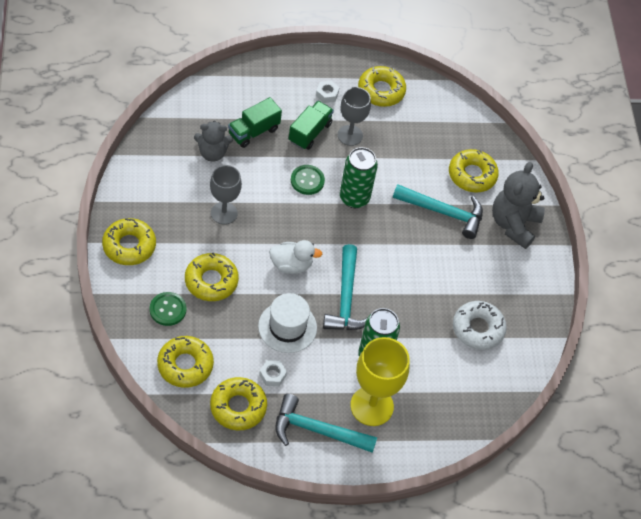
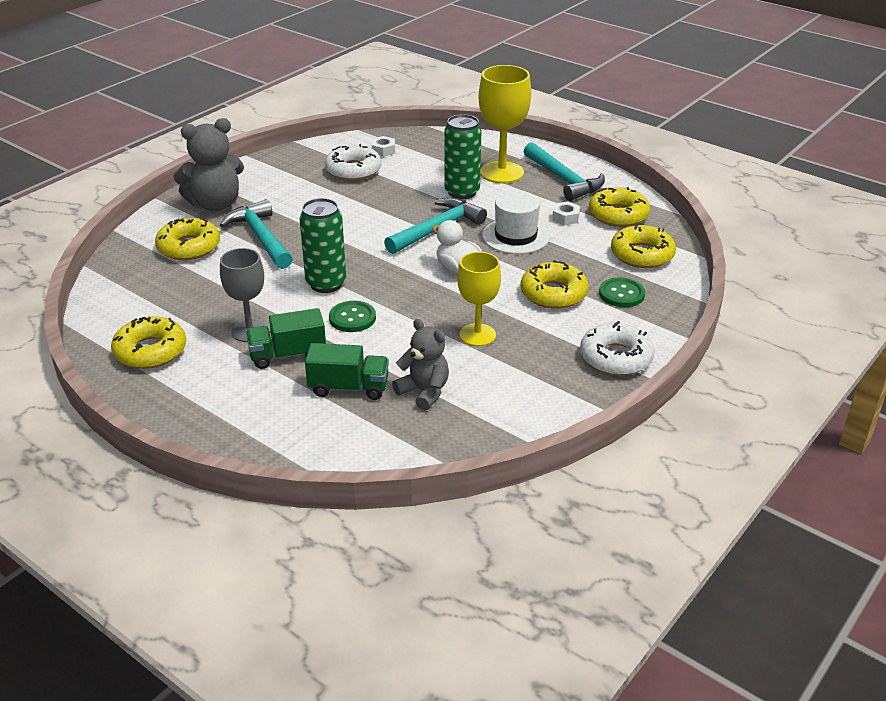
camera: 130 degrees left, 20 degrees down
yellow donut [102,218,156,265] -> white donut [580,321,655,376]
grey goblet [210,165,242,225] -> yellow goblet [457,252,501,346]
white nut [316,81,339,103] -> white nut moved to [372,136,395,157]

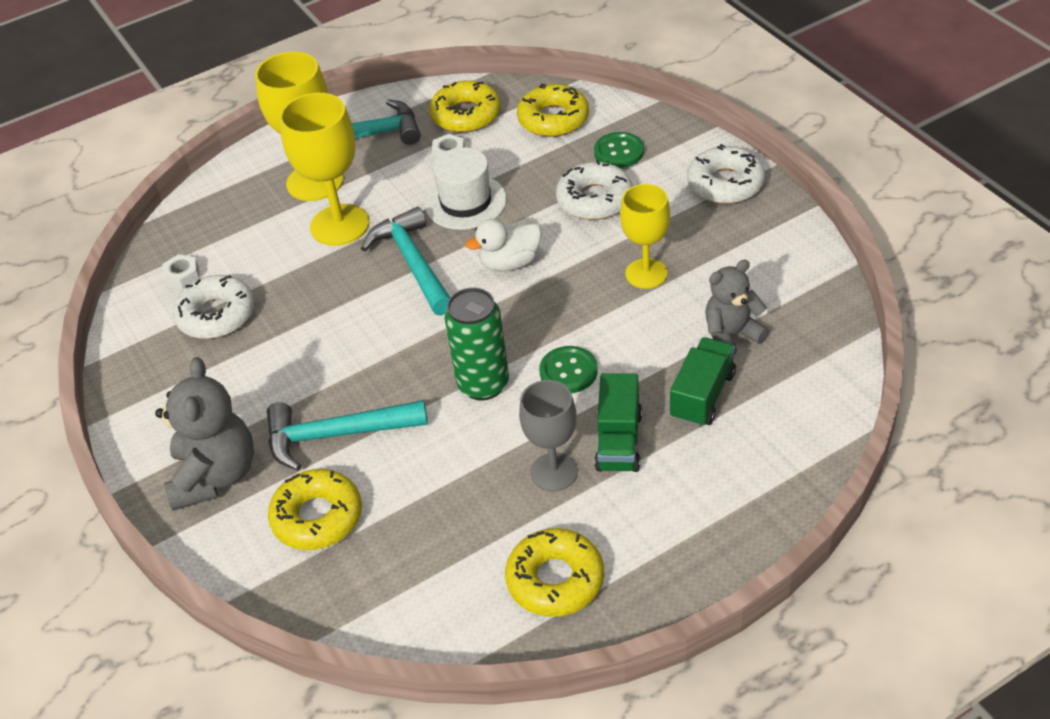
camera: 65 degrees left, 10 degrees up
green can [444,114,482,199] -> yellow goblet [279,93,369,246]
yellow donut [521,260,589,309] -> white donut [556,160,633,220]

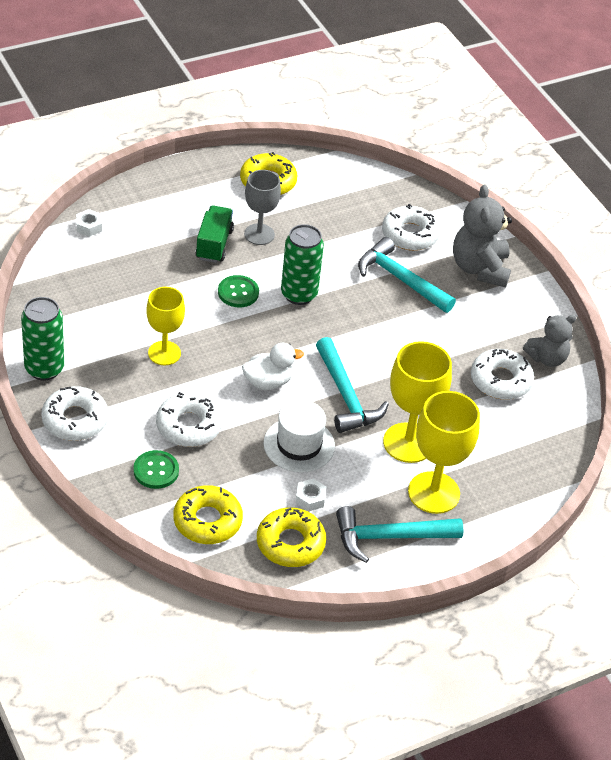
camera: 175 degrees right, 0 degrees up
white nut [162,254,200,290] -> white nut moved to [76,209,102,236]
turquoise hammer [267,400,428,471] -> turquoise hammer turned 135 degrees counterclockwise [358,237,456,313]
yellow donut [268,469,362,550] -> white donut [382,204,441,251]
green truck [670,337,736,427] -> none
grey teddy bear [705,260,769,356] -> grey teddy bear moved to [523,314,577,367]
none -> green can [21,297,64,380]

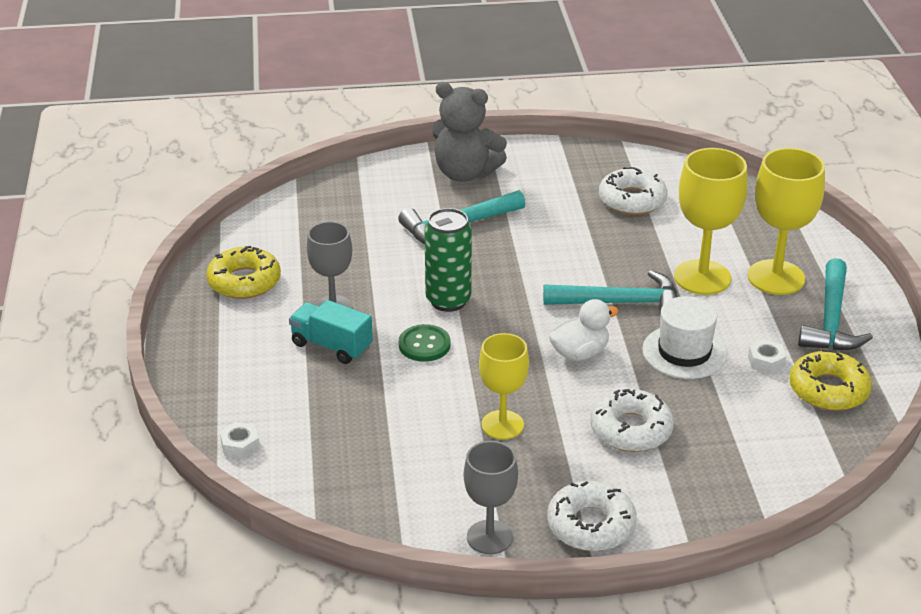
camera: 65 degrees left, 10 degrees down
green can [21,297,64,380] -> grey goblet [464,441,518,554]
green button [133,450,179,489] -> none
yellow donut [174,485,243,544] -> none
green truck [195,205,234,263] -> turquoise truck [289,300,373,364]
white duck [242,343,304,390] -> white duck turned 60 degrees clockwise [549,299,619,361]
white donut [382,204,441,251] -> none
grey teddy bear [523,314,577,367] -> none

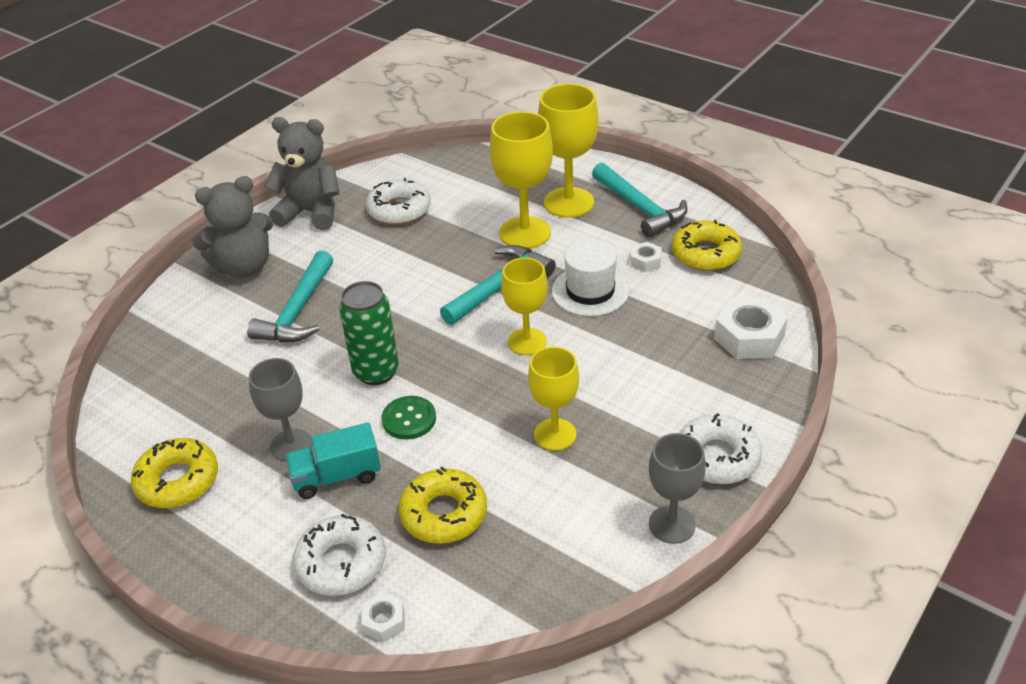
camera: 45 degrees left, 5 degrees up
white duck [549,299,619,361] -> yellow goblet [501,258,548,355]
white donut [590,389,674,452] -> white donut moved to [293,514,386,596]
none -> grey teddy bear [265,117,339,230]
none -> yellow donut [399,466,487,544]
none -> white nut [714,298,788,359]

